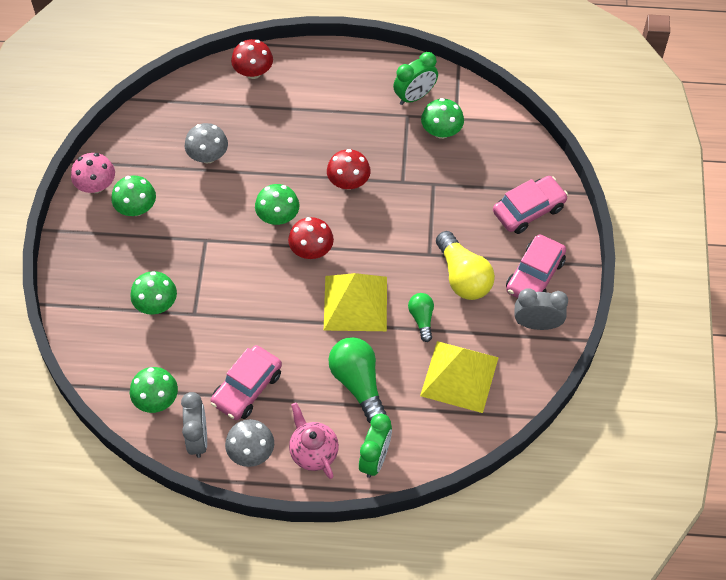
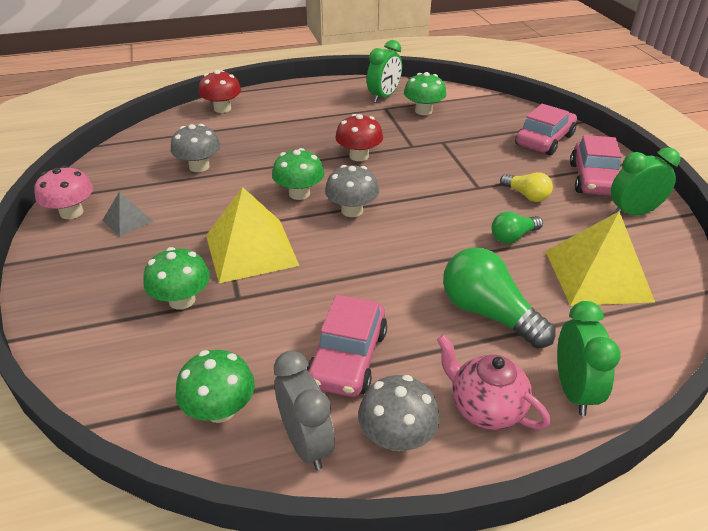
camera: 20 degrees left, 20 degrees down
green mushroom [111,175,156,216] -> grey pyramid [102,191,154,237]
red mushroom [288,217,334,259] -> grey mushroom [325,165,379,217]
yellow pyramid [324,273,387,331] -> yellow pyramid moved to [206,187,299,283]
green light bulb [408,293,434,342] -> green light bulb turned 90 degrees counterclockwise [492,211,543,244]
yellow light bulb [436,231,495,300] -> yellow light bulb [500,172,553,202], size x0.56
grey clock [514,288,568,330] -> green clock [611,148,680,215]

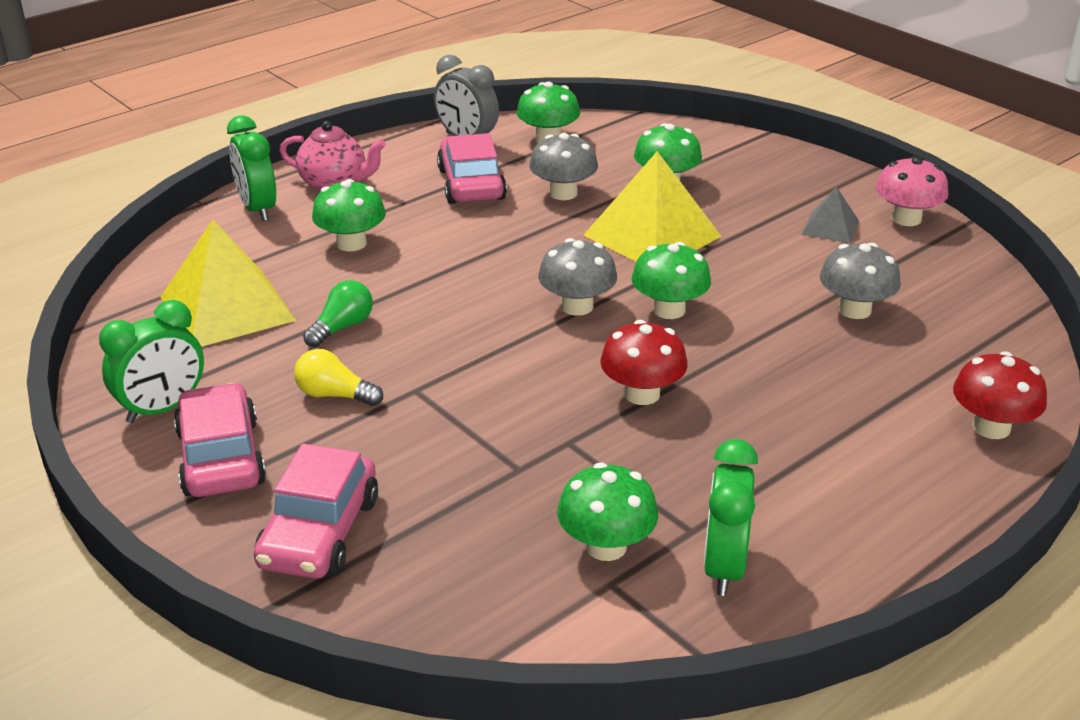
camera: 155 degrees right, 5 degrees down
grey mushroom [358,375,440,451] -> grey mushroom moved to [529,133,598,200]
green light bulb [443,248,555,349] -> green mushroom [312,179,386,251]

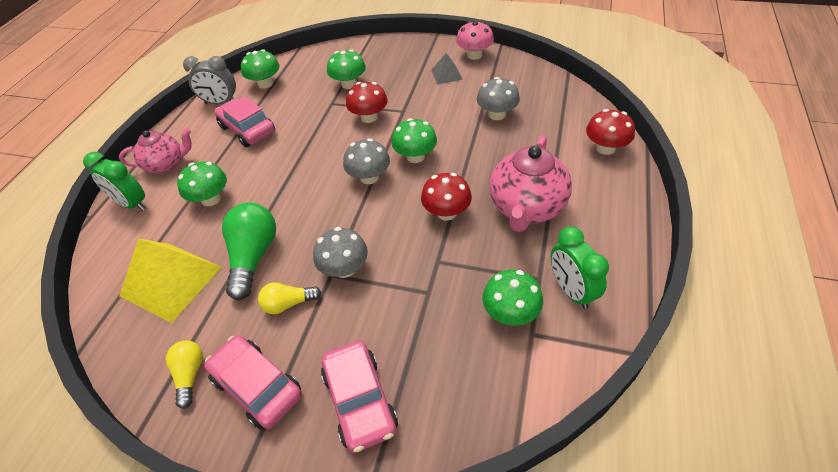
camera: 30 degrees left, 15 degrees up
green clock [99,300,204,423] -> yellow light bulb [166,340,203,409]
green light bulb [303,280,373,348] -> green light bulb [222,203,276,300], size x1.77
grey mushroom [529,133,598,200] -> grey mushroom moved to [313,227,368,278]
yellow pyramid [584,151,721,262] -> red mushroom [346,82,388,123]
none -> pink teapot [490,135,572,232]

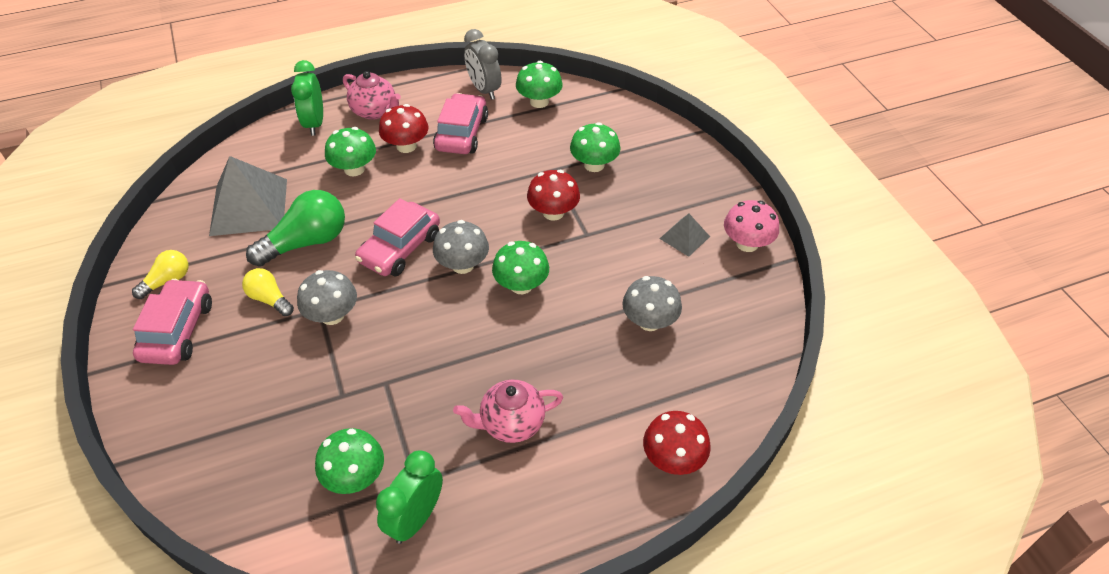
camera: 50 degrees right, 0 degrees up
yellow pyramid [119,238,222,323] -> grey pyramid [209,156,287,236]
pink car [321,341,398,453] -> pink car moved to [355,198,440,276]
red mushroom [421,173,472,221] -> red mushroom moved to [379,104,429,153]
pink teapot [490,135,572,232] -> pink teapot [453,379,563,443], size x0.65

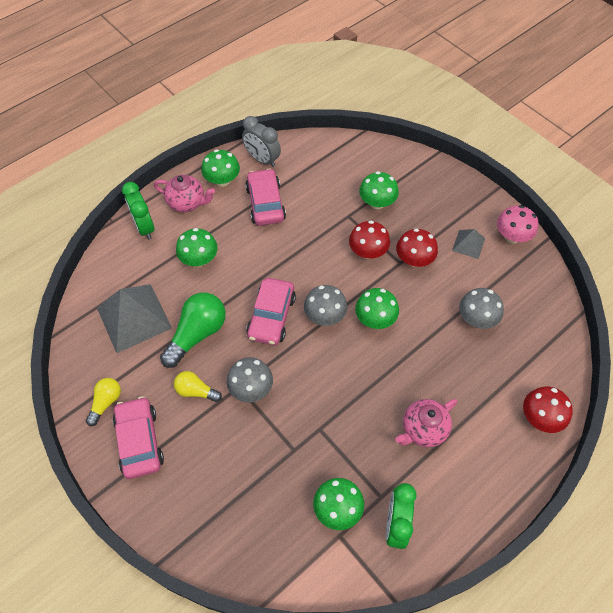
camera: 20 degrees left, 10 degrees up
red mushroom [379,104,429,153] -> red mushroom moved to [396,228,438,267]
green mushroom [516,61,563,108] -> green mushroom moved to [201,149,240,187]

